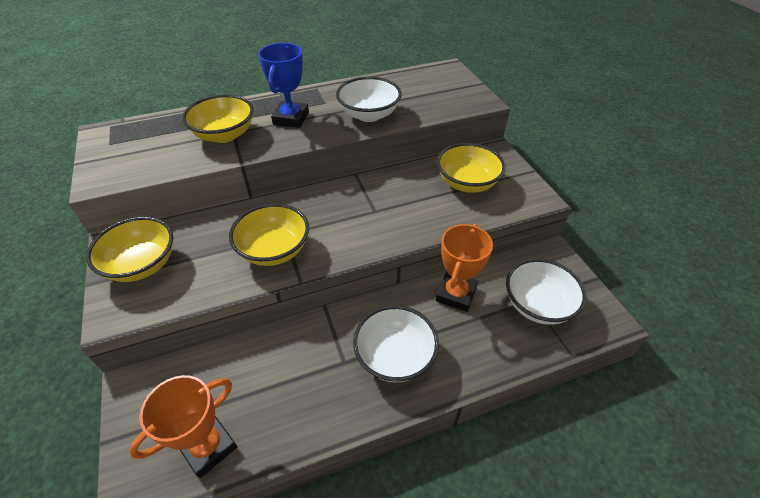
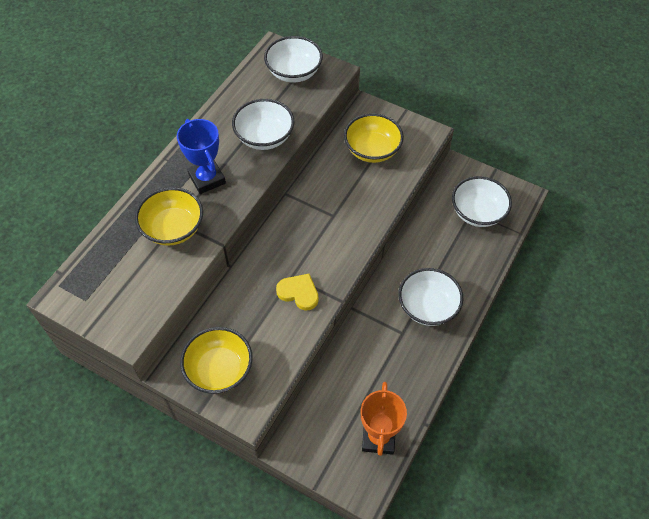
camera: 40 degrees left, 10 degrees up
yellow bowl [229,203,309,266] -> yellow heart [276,274,319,311]
orange trophy [436,224,493,312] -> none
none -> white bowl [264,36,323,83]

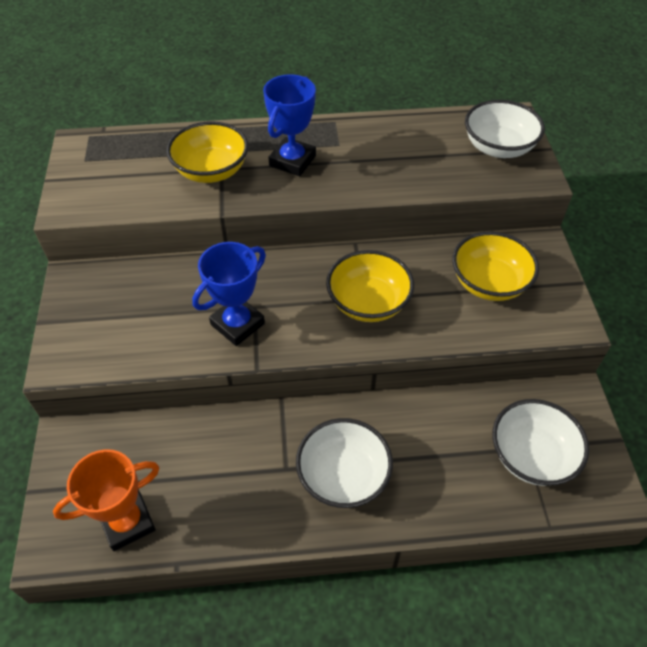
camera: 55 degrees right, 5 degrees down
yellow bowl [180,327,253,394] -> yellow bowl moved to [326,250,414,322]
white bowl [232,99,294,150] -> none
yellow heart [276,274,319,311] -> blue trophy [192,242,266,346]

